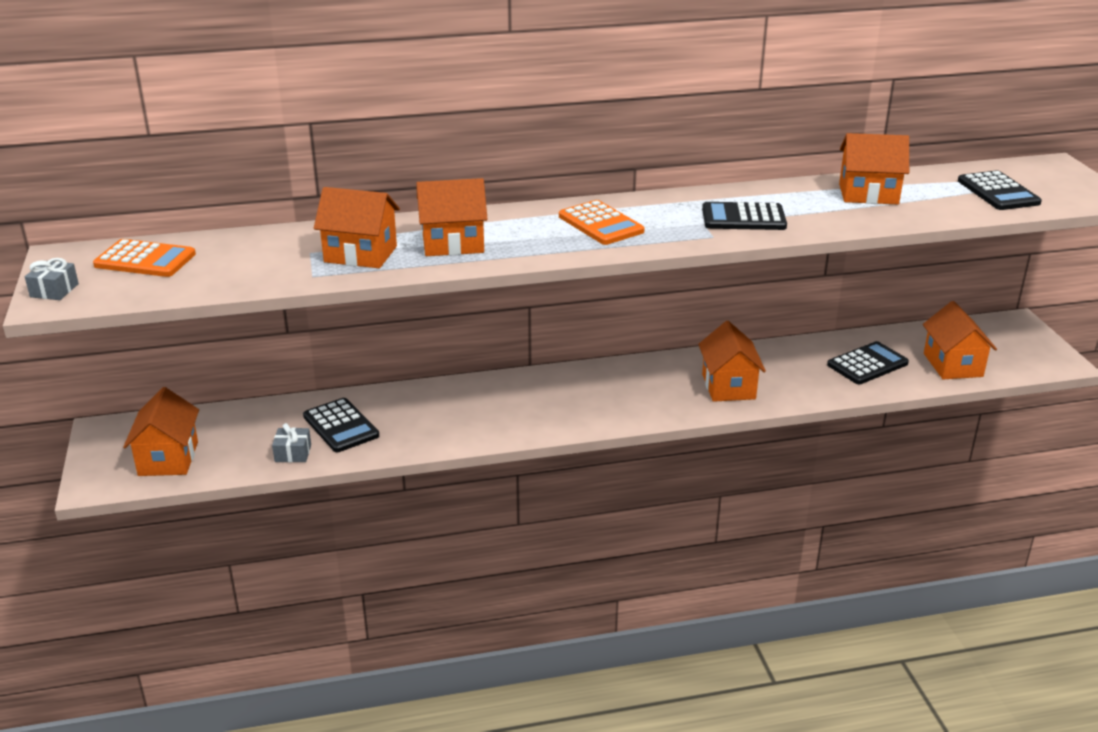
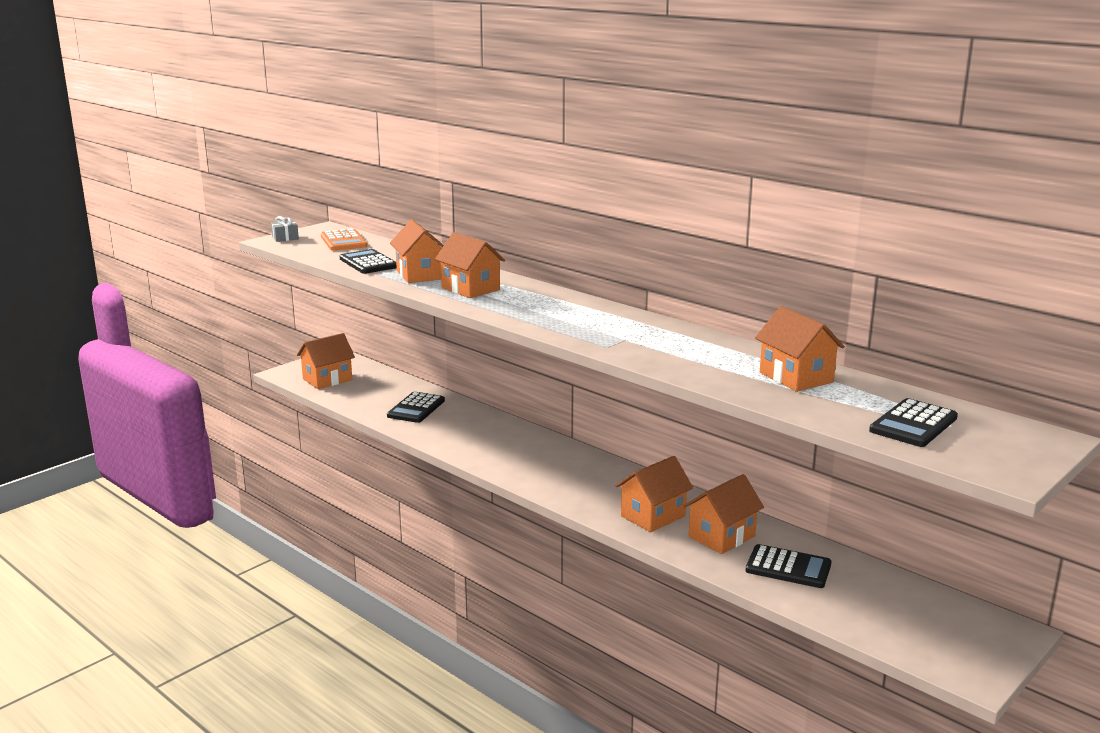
camera: 55 degrees right, 10 degrees down
grey gift [272,423,311,462] -> none
orange calculator [559,200,644,245] -> none
black calculator [702,202,787,230] -> black calculator moved to [340,249,397,274]
orange house [923,301,997,379] -> orange house moved to [684,474,764,554]

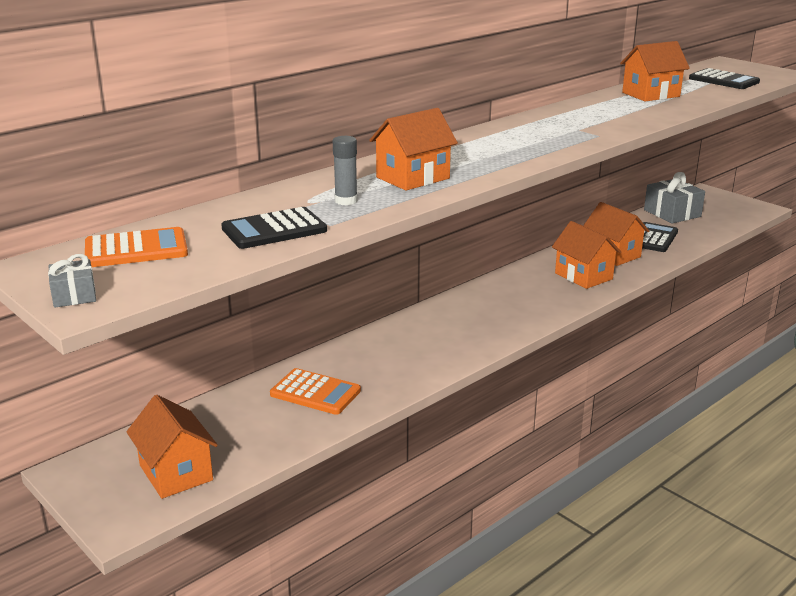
camera: 85 degrees left, 5 degrees up
black calculator [387,392,445,423] -> orange calculator [270,368,361,415]
orange house [390,219,444,283] -> grey glue stick [333,136,358,205]
none -> grey gift [644,172,705,224]

